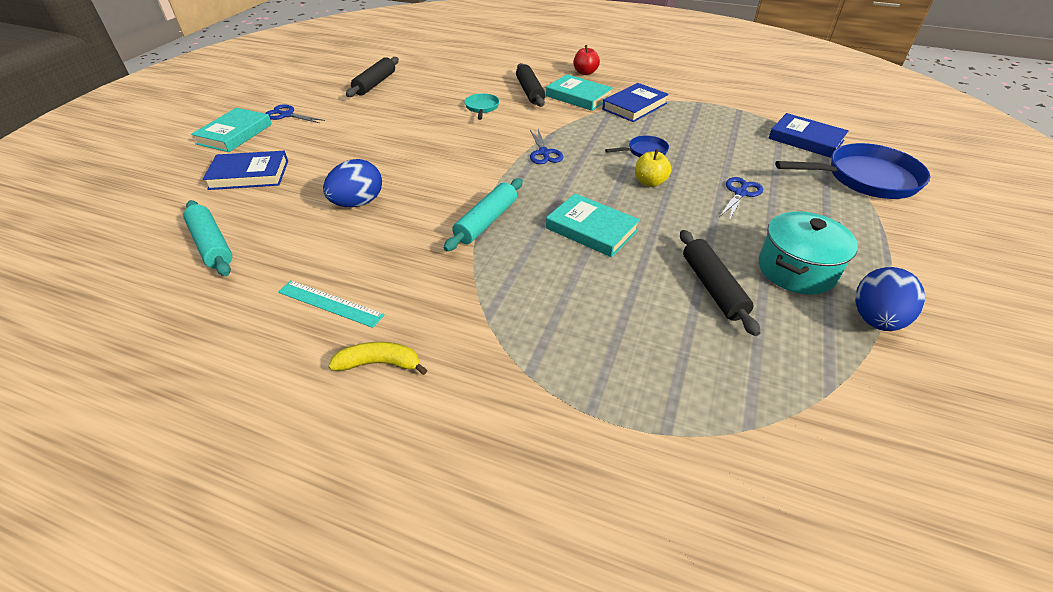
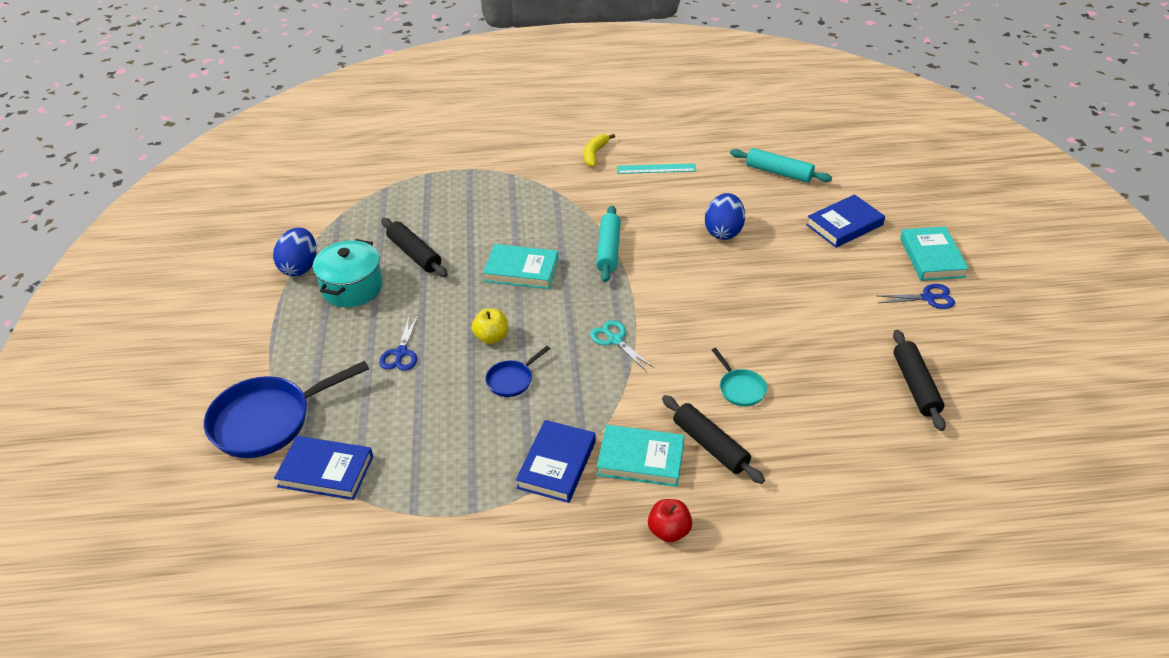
camera: 155 degrees right, 0 degrees up
yellow banana [328,342,427,375] -> yellow banana turned 135 degrees clockwise [584,134,615,167]
blue scissors [530,129,563,164] -> turquoise scissors [590,320,654,372]

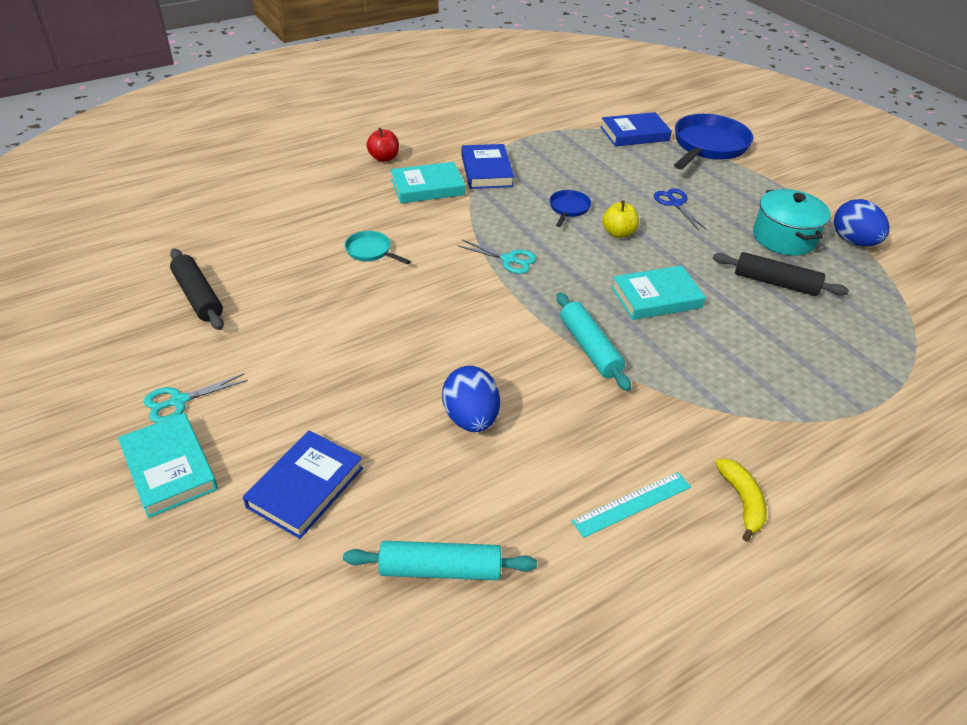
camera: 150 degrees right, 0 degrees up
black rolling pin [662,395,765,484] -> none
blue scissors [877,284,955,309] -> turquoise scissors [144,374,248,423]

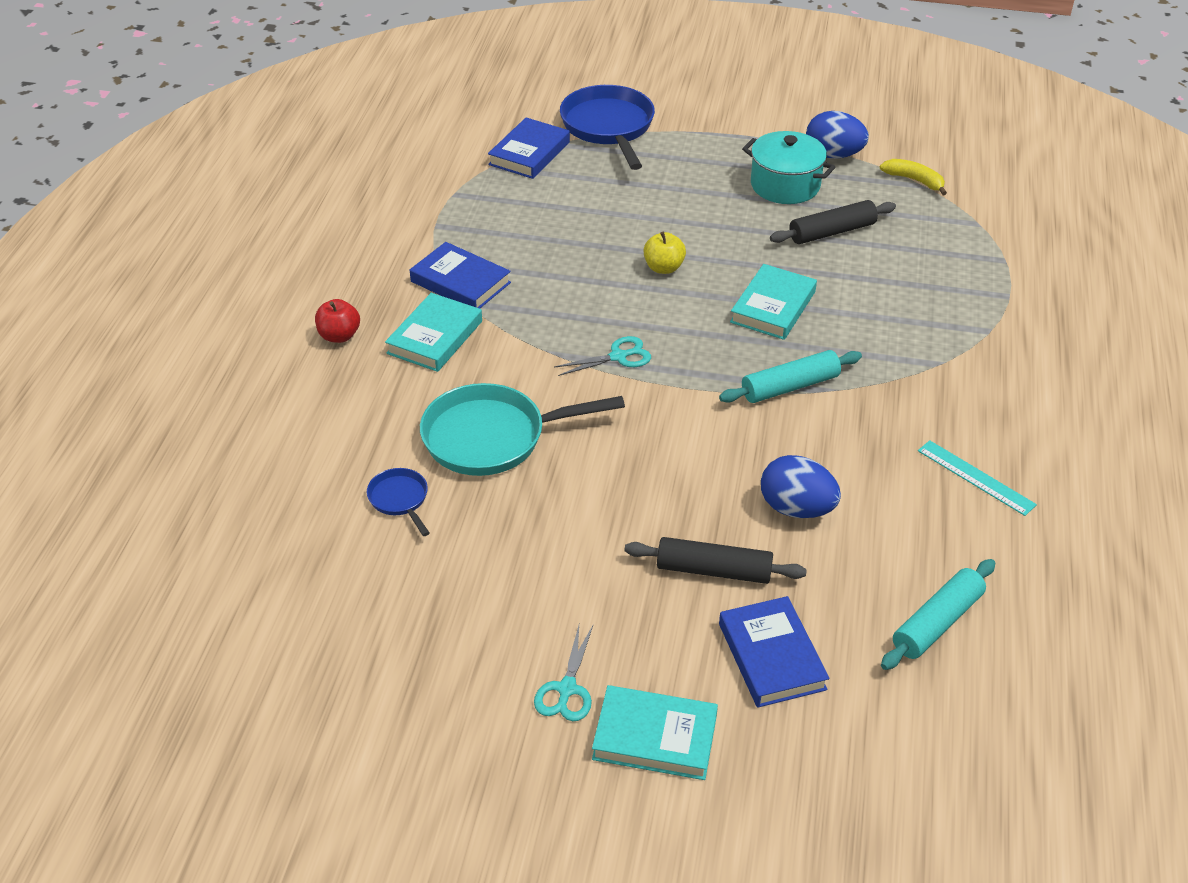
camera: 45 degrees left, 0 degrees up
black rolling pin [170,248,224,330] -> black rolling pin moved to [625,537,807,584]
turquoise pan [345,231,411,264] -> turquoise pan [420,383,625,476], size x2.09
blue pan [550,190,591,227] -> blue pan moved to [367,468,430,536]
turquoise rolling pin [556,293,631,391] -> turquoise rolling pin turned 45 degrees counterclockwise [719,350,862,403]
turquoise ruler [572,472,691,538] -> turquoise ruler turned 60 degrees counterclockwise [918,440,1037,516]
blue scissors [654,188,707,230] -> none
yellow banana [715,459,767,542] -> yellow banana moved to [880,159,947,195]

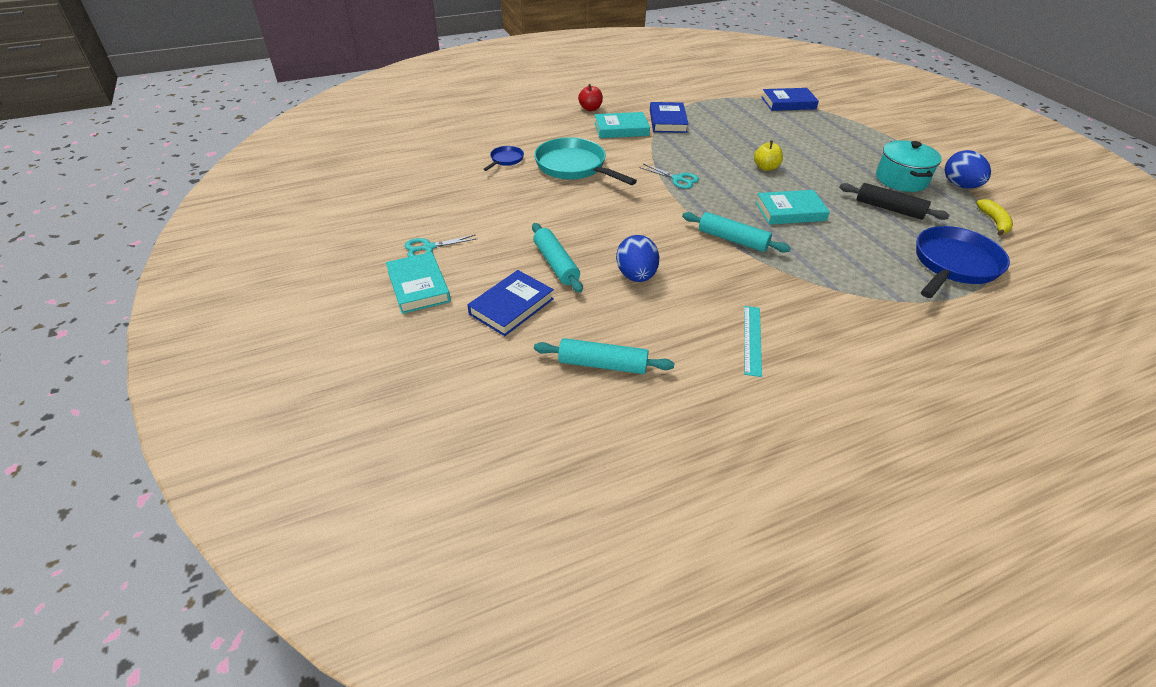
camera: 55 degrees right, 0 degrees up
blue pan [560,85,655,170] -> blue pan moved to [916,226,1010,298]
black rolling pin [625,537,807,584] -> turquoise rolling pin [532,223,583,293]

